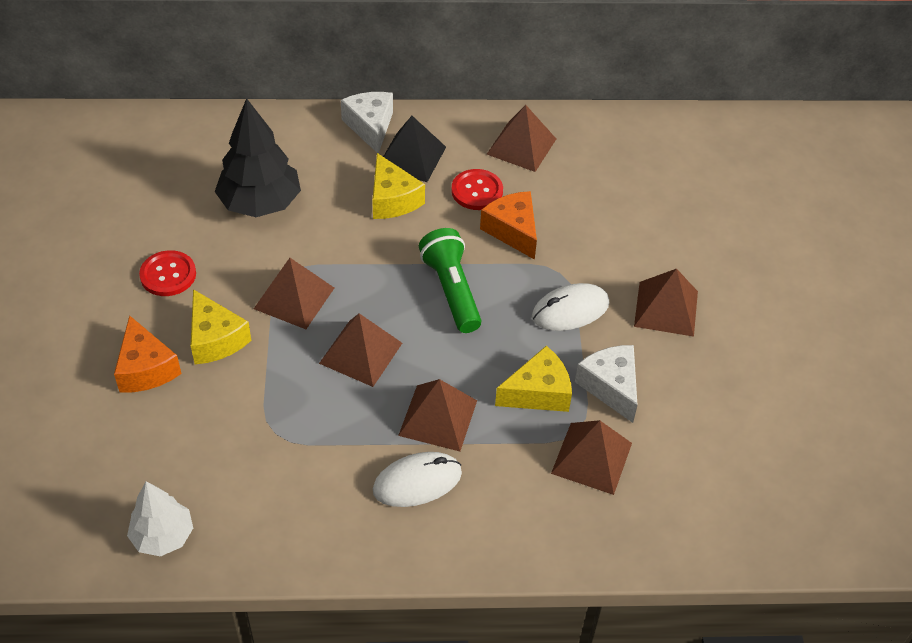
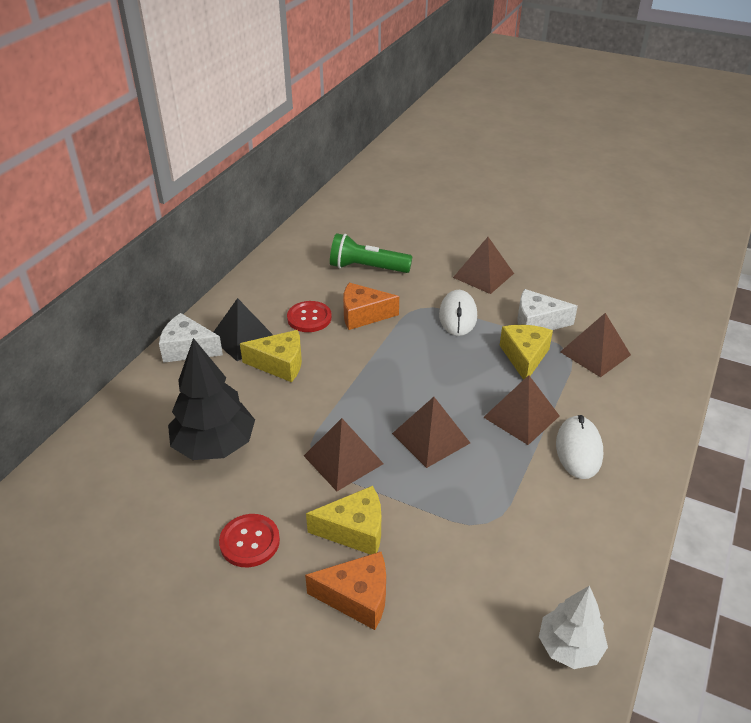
camera: 60 degrees left, 10 degrees down
green flashlight [419,228,481,333] -> green flashlight moved to [330,233,412,273]
brown pyramid [487,105,556,172] -> none

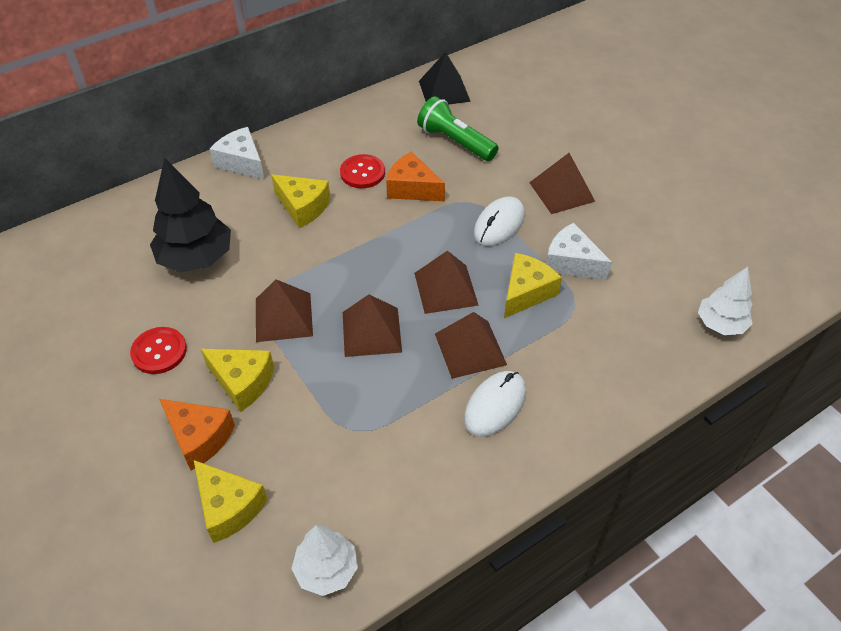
camera: 30 degrees right, 10 degrees up
black pyramid [213,298,273,361] -> black pyramid moved to [419,52,471,105]
brown pyramid [560,313,631,377] -> brown pyramid moved to [414,251,479,314]
none -> yellow cheese [194,460,268,543]
none -> white tree [698,267,753,335]

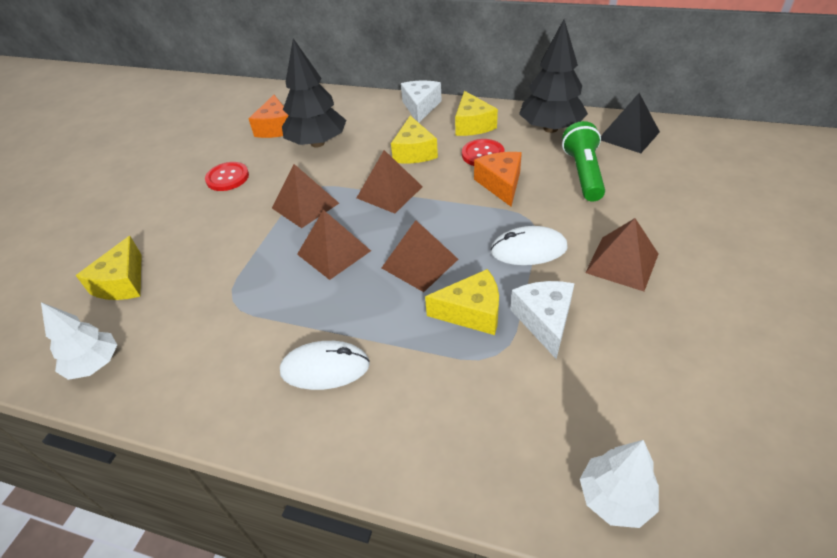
camera: 55 degrees right, 5 degrees down
orange cheese [159,399,235,471] -> orange cheese moved to [249,95,288,138]
yellow cheese [201,349,274,412] -> yellow cheese moved to [455,91,498,136]
brown pyramid [435,312,507,379] -> brown pyramid moved to [357,150,423,213]
none -> black tree [519,19,588,133]

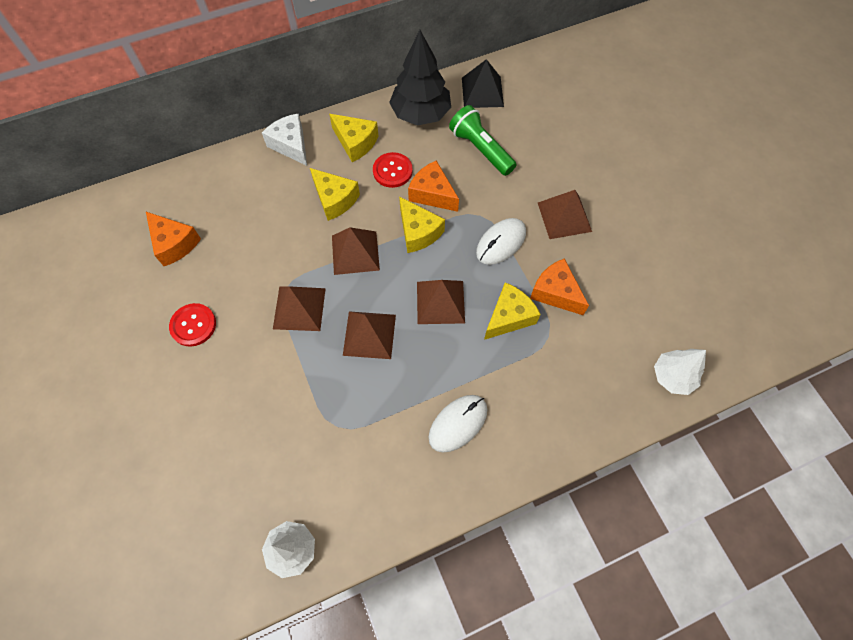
camera: 45 degrees left, 20 degrees up
yellow cheese [76,236,141,300] -> yellow cheese moved to [399,197,445,253]
black tree [282,38,346,148] -> none
white cheese [510,281,575,359] -> orange cheese [530,258,589,315]

